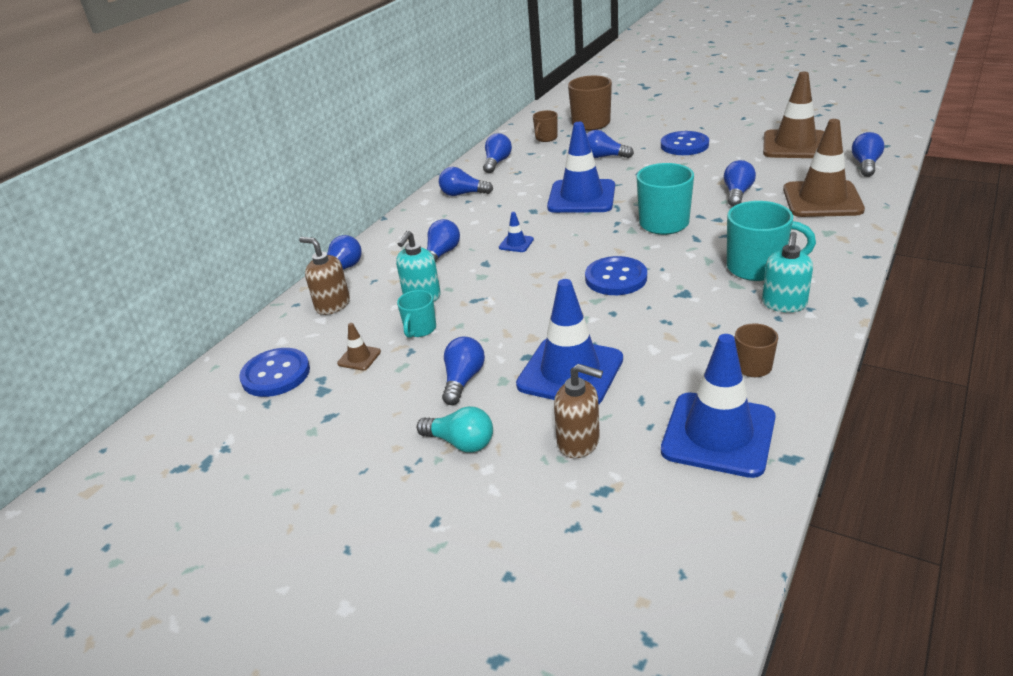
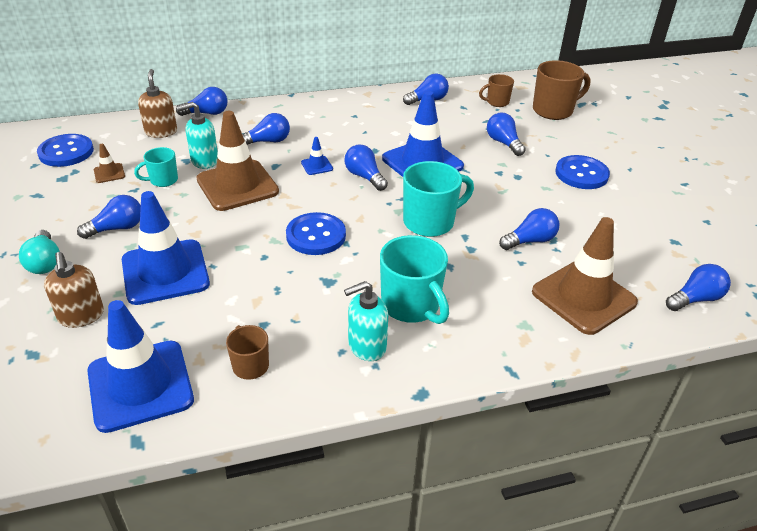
camera: 40 degrees right, 5 degrees up
blue light bulb [439,167,493,196] -> blue light bulb moved to [345,145,388,191]
brown traffic cone [763,72,824,158] -> brown traffic cone moved to [196,111,279,211]

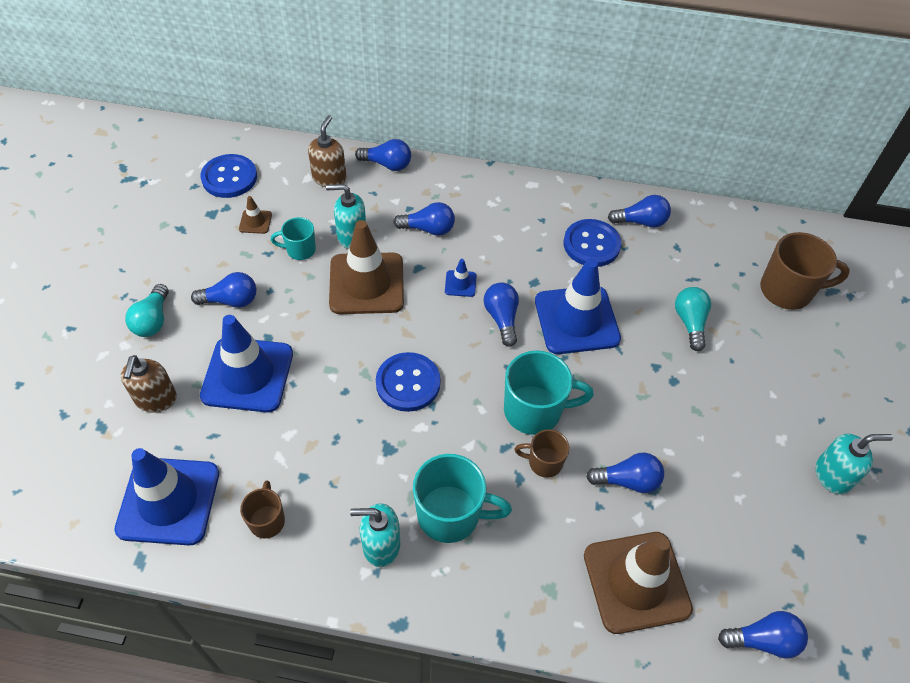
camera: 25 degrees right, 15 degrees up
turquoise mug [380,235,449,324] -> turquoise mug turned 75 degrees counterclockwise [413,454,512,543]
brown mug [479,74,514,107] -> brown mug moved to [514,429,569,478]
blue light bulb [487,112,526,156] -> turquoise light bulb [675,287,711,351]
blue button [555,155,610,189] -> blue button moved to [563,219,621,267]
none -> turquoise soap dispenser [816,434,893,494]

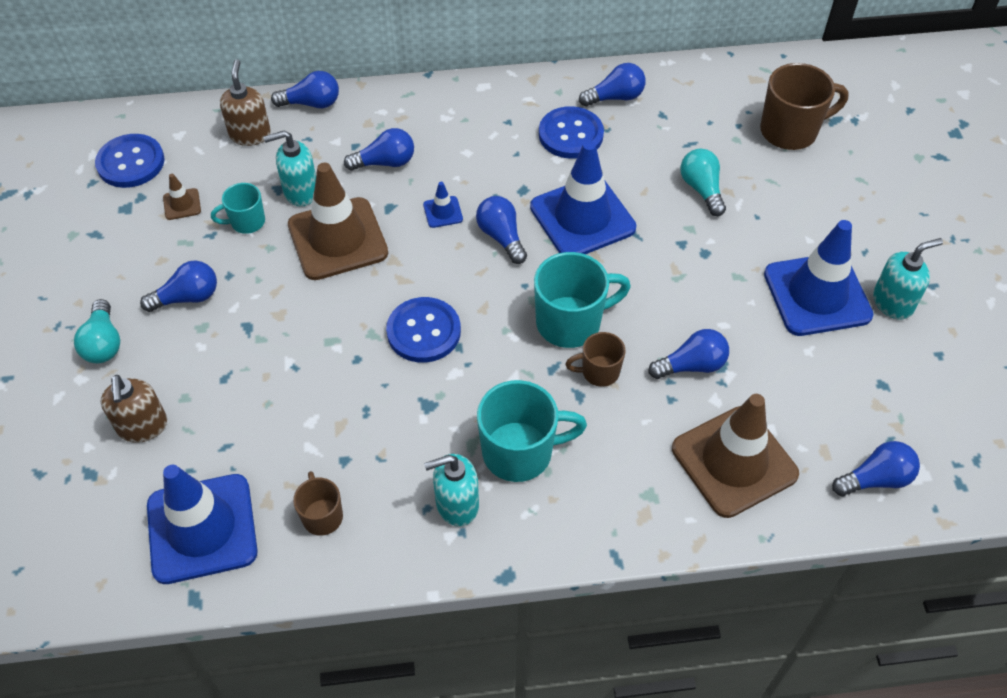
camera: 15 degrees left, 0 degrees up
blue traffic cone [200,315,293,413] -> blue traffic cone moved to [764,220,874,336]

